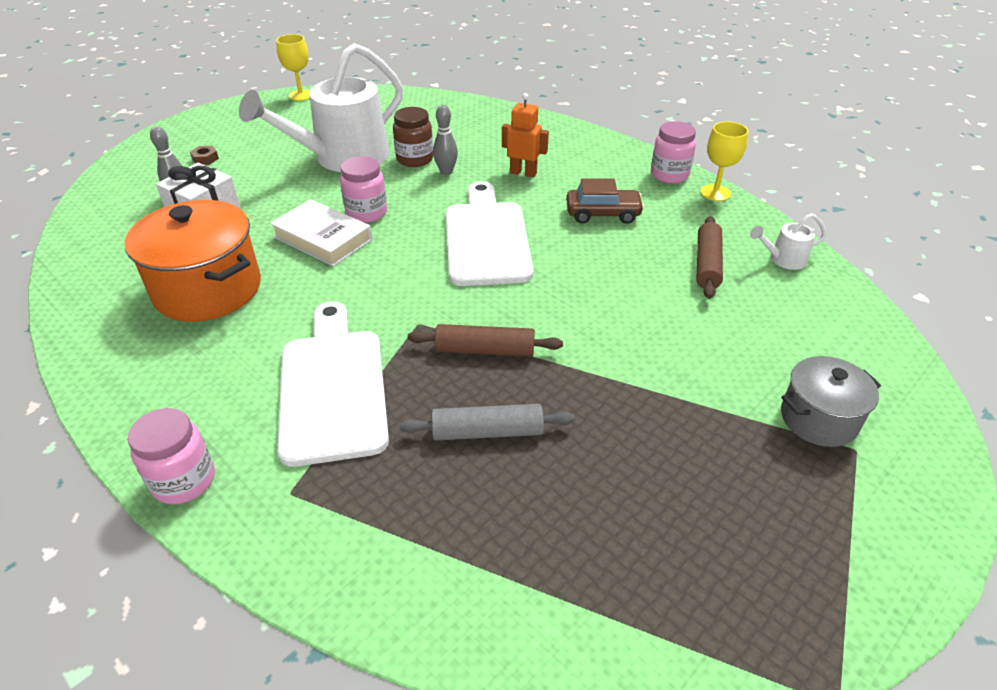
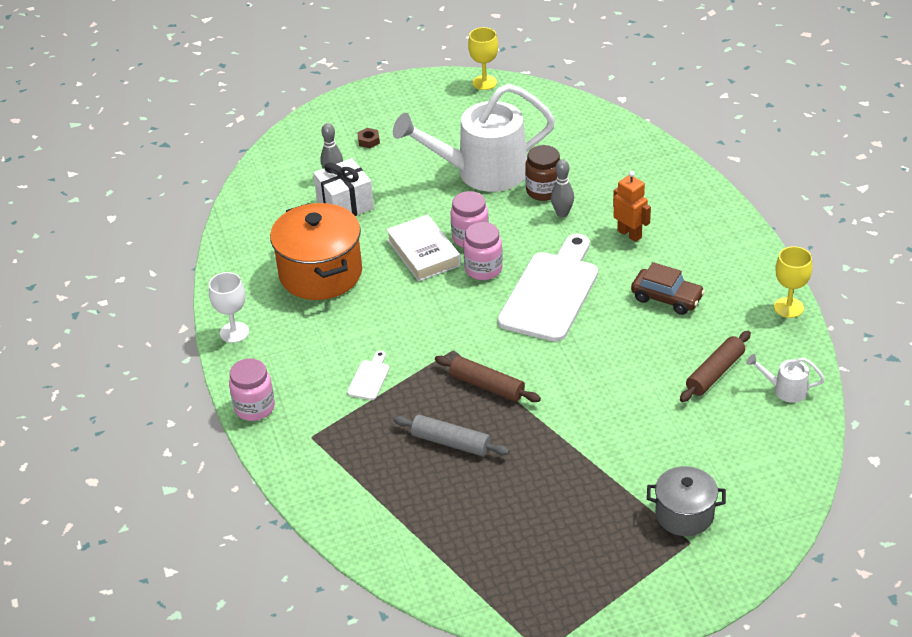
camera: 30 degrees right, 0 degrees up
white cutting board [277,302,389,467] -> white cutting board [347,351,390,400], size x0.41
pink jar [651,121,696,183] -> pink jar moved to [463,222,503,280]
none -> white goblet [209,272,249,343]

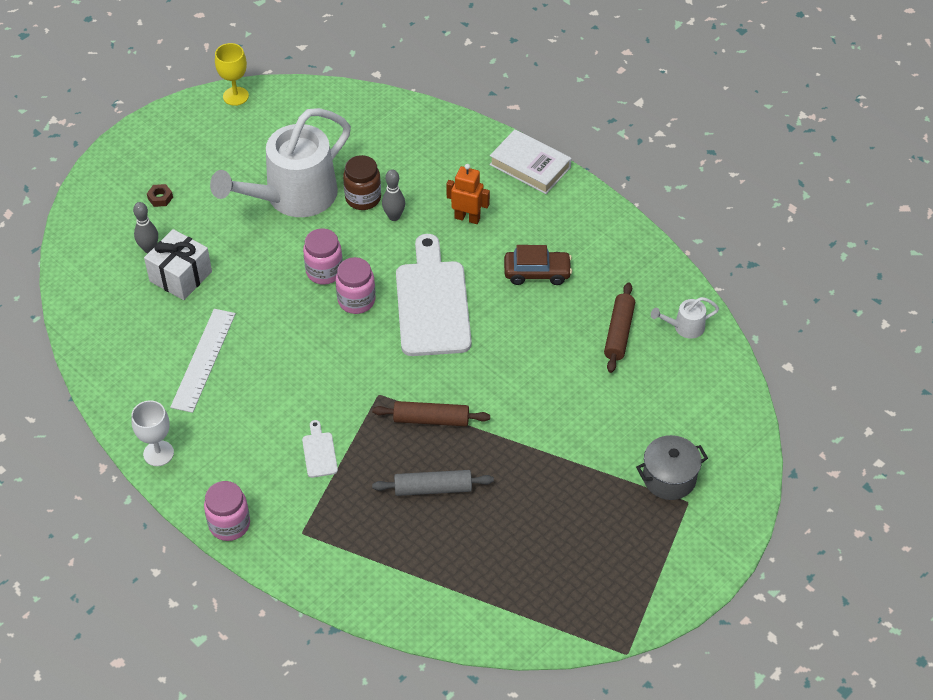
camera: 30 degrees left, 10 degrees up
orange pot [270,203,362,300] -> white ruler [170,309,236,413]
white book [386,215,461,281] -> white book moved to [489,129,572,194]
yellow goblet [774,246,812,318] -> none

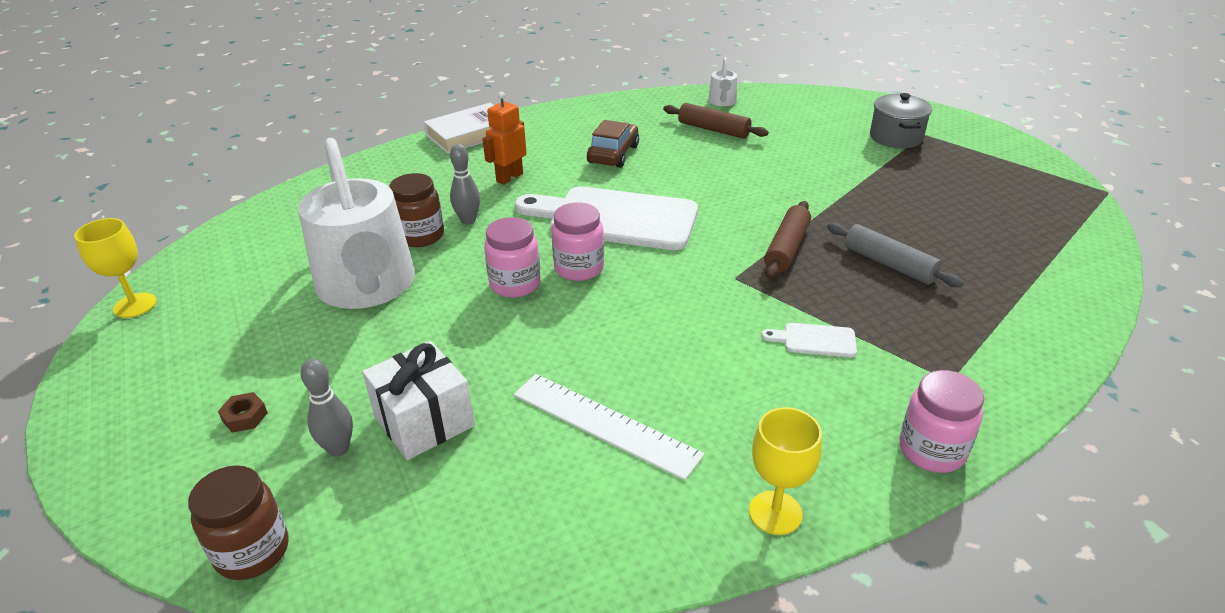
camera: 70 degrees left, 15 degrees down
white goblet [131,400,174,466] -> yellow goblet [749,407,822,535]
grey rolling pin [372,470,494,496] -> grey rolling pin turned 60 degrees counterclockwise [827,223,963,287]
none -> brown jar [188,465,289,580]

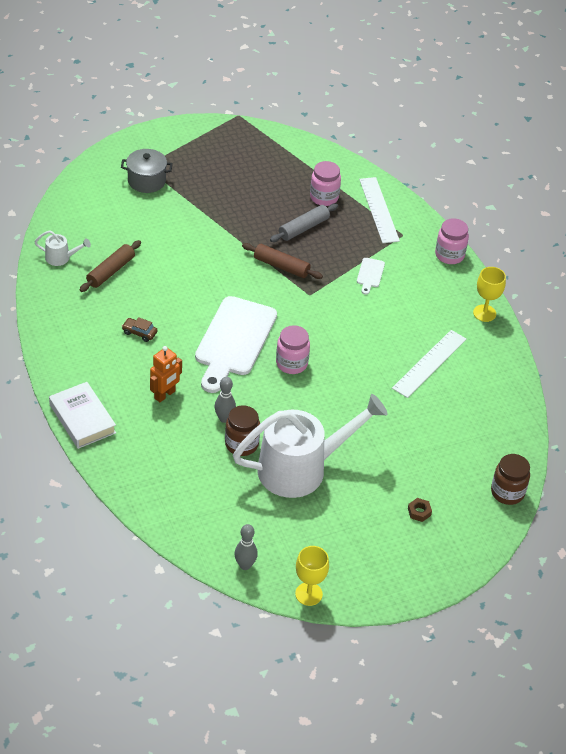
camera: 90 degrees left, 10 degrees up
grey bowling pin [300,359,353,457] -> grey bowling pin moved to [234,524,258,570]
white gift [362,341,475,460] -> none
orange robot [483,92,526,185] -> orange robot turned 90 degrees counterclockwise [150,346,182,402]
pink jar [484,217,540,298] -> pink jar moved to [310,161,341,206]
brown car [587,120,639,168] -> brown car [122,317,158,342], size x0.60
none -> white ruler [359,177,400,243]

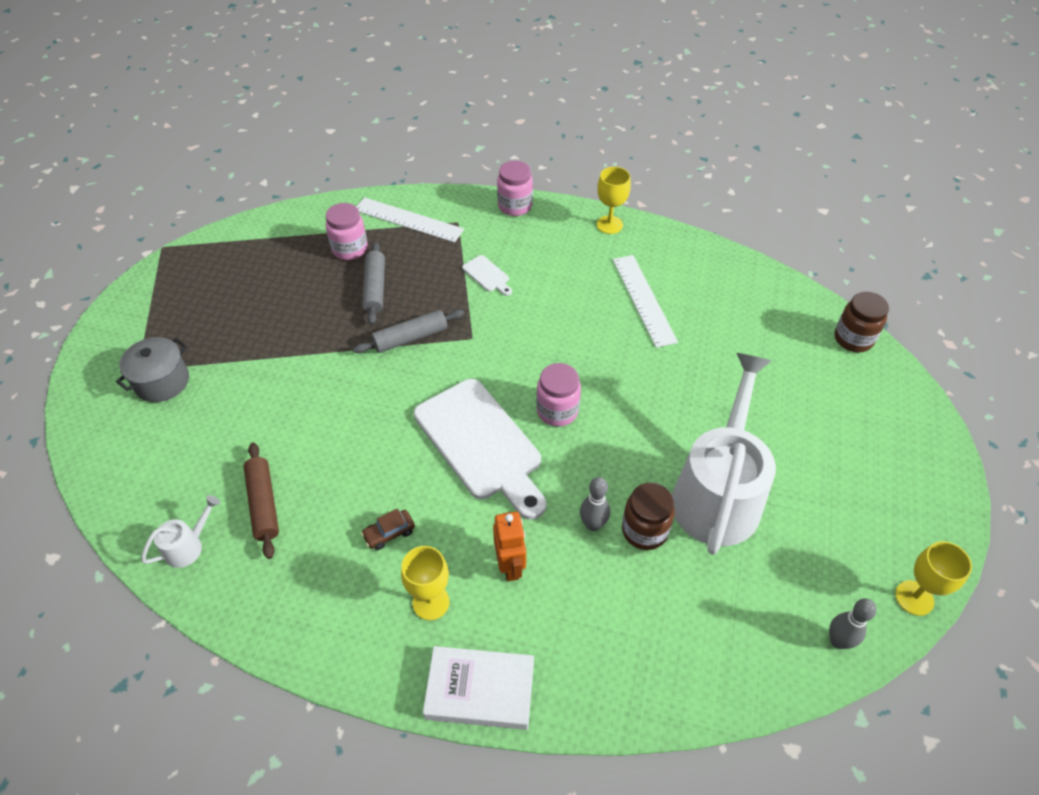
camera: 50 degrees left, 5 degrees up
brown rolling pin [242,243,323,279] -> grey rolling pin [353,310,464,353]
brown nut [408,498,432,522] -> none
none -> yellow goblet [401,546,450,620]

